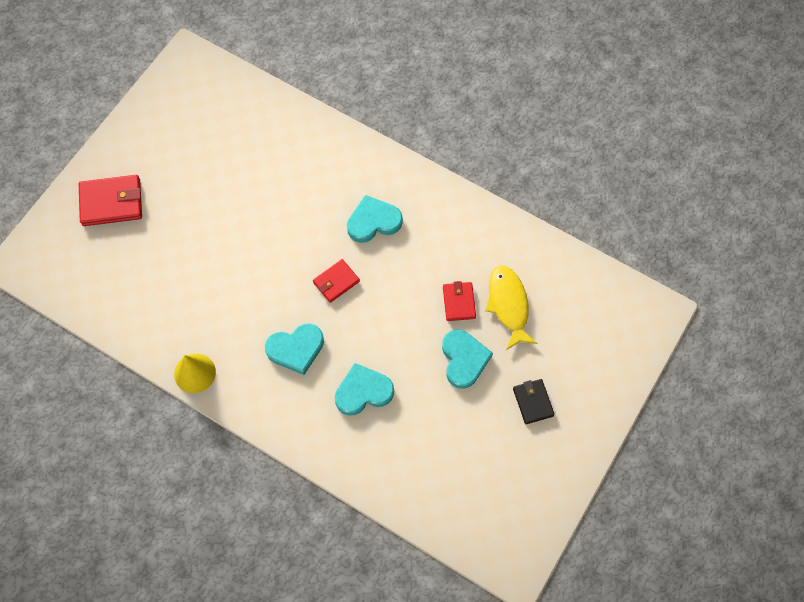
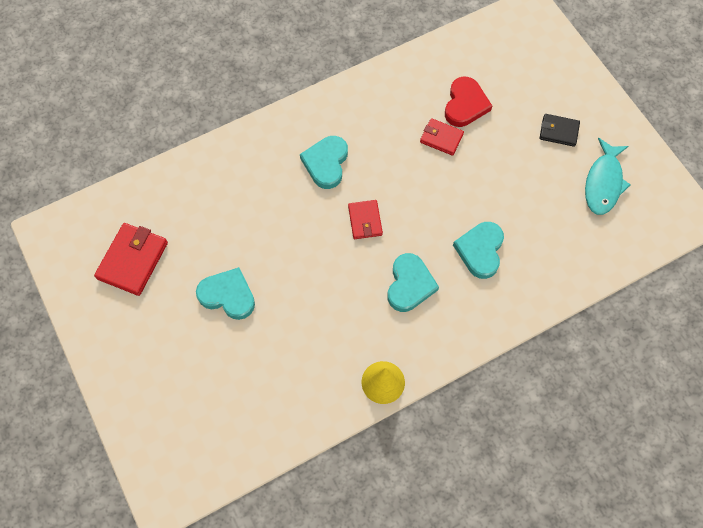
camera: 60 degrees left, 0 degrees up
red wallet [79,175,142,226] -> red wallet moved to [94,223,168,296]
turquoise heart [442,329,493,389] -> turquoise heart moved to [196,267,255,320]
yellow fish [485,265,538,350] -> red heart [445,76,492,127]
none -> turquoise fish [585,138,631,215]

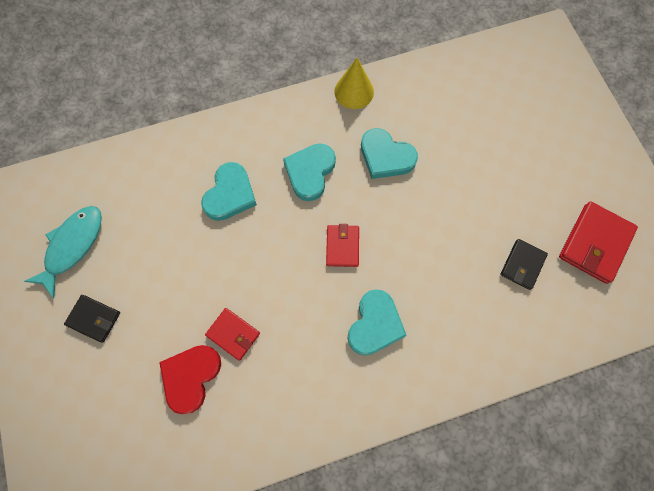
camera: 170 degrees left, 5 degrees up
turquoise heart [196,267,255,320] -> turquoise heart moved to [361,128,418,179]
none -> black wallet [500,239,548,290]

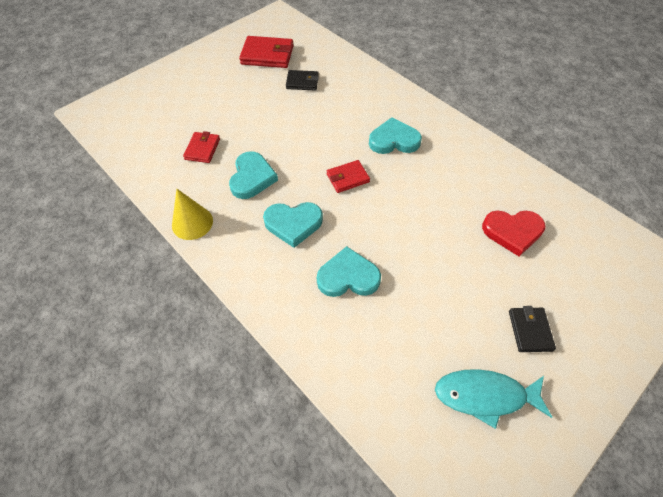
camera: 115 degrees left, 15 degrees down
red wallet [205,308,260,361] -> red wallet moved to [183,131,220,163]

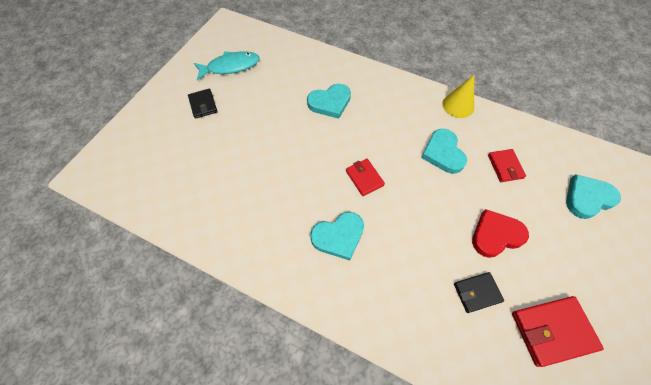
camera: 160 degrees right, 5 degrees up
turquoise heart [263,202,323,248] -> turquoise heart moved to [566,174,621,219]
red wallet [327,160,370,193] -> red wallet turned 75 degrees counterclockwise [346,159,385,196]
red heart [482,211,546,256] -> red heart moved to [472,209,529,258]

